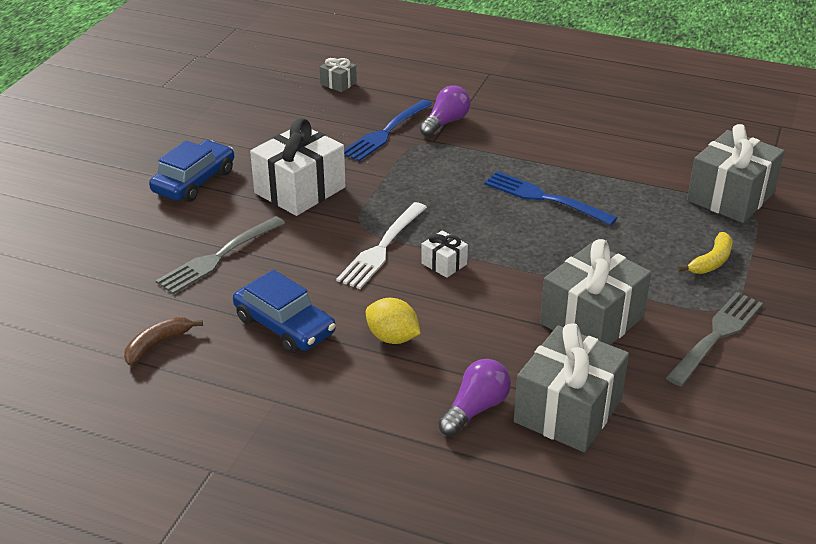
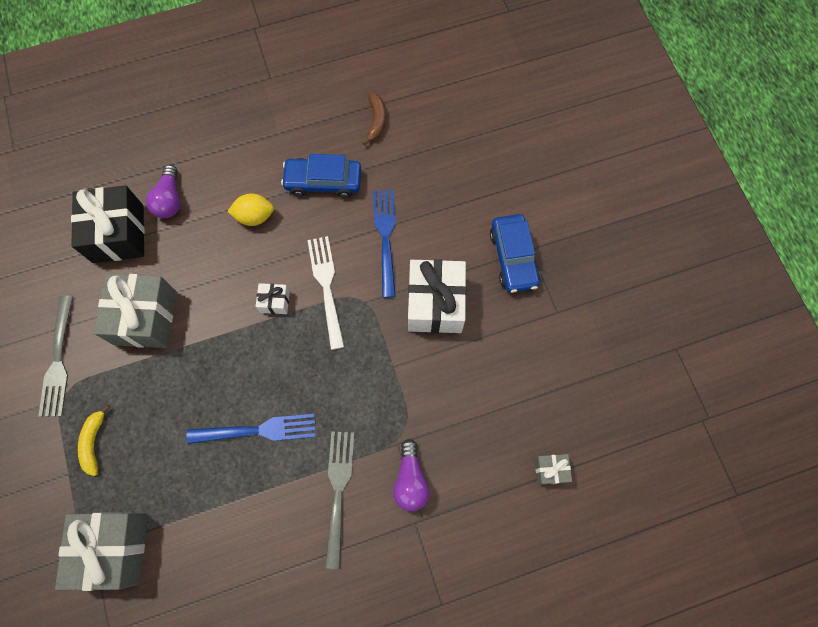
camera: 140 degrees right, 35 degrees up
grey fork [156,216,285,294] -> grey fork moved to [325,431,355,569]
blue fork [344,100,433,161] -> blue fork moved to [373,190,396,298]
grey gift [514,323,629,452] -> black gift [71,185,145,263]

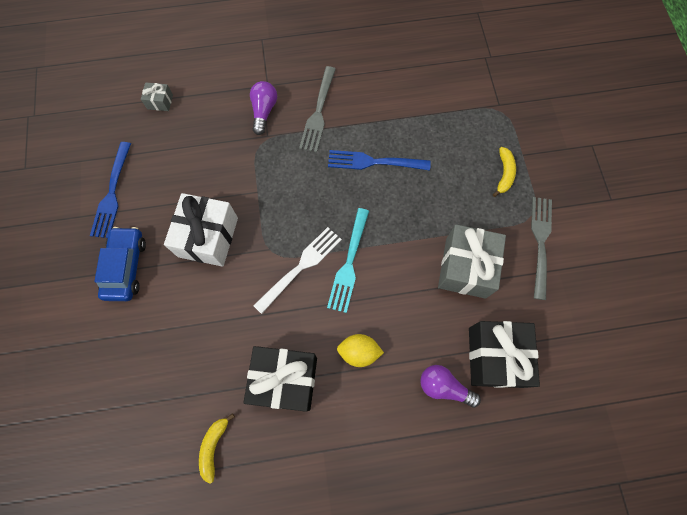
camera: 170 degrees left, 0 degrees up
grey gift [55,513,147,591] -> none
purple light bulb [146,165,180,218] -> purple light bulb turned 75 degrees counterclockwise [420,365,481,408]
white gift [255,283,290,314] -> turquoise fork [327,208,369,313]
blue car [281,154,361,198] -> black gift [243,346,317,412]
white fork [307,236,344,350] -> white fork turned 135 degrees counterclockwise [253,227,342,314]
brown banana [362,93,386,145] -> yellow banana [199,413,235,484]
blue fork [373,190,396,298] -> blue fork moved to [90,142,131,238]

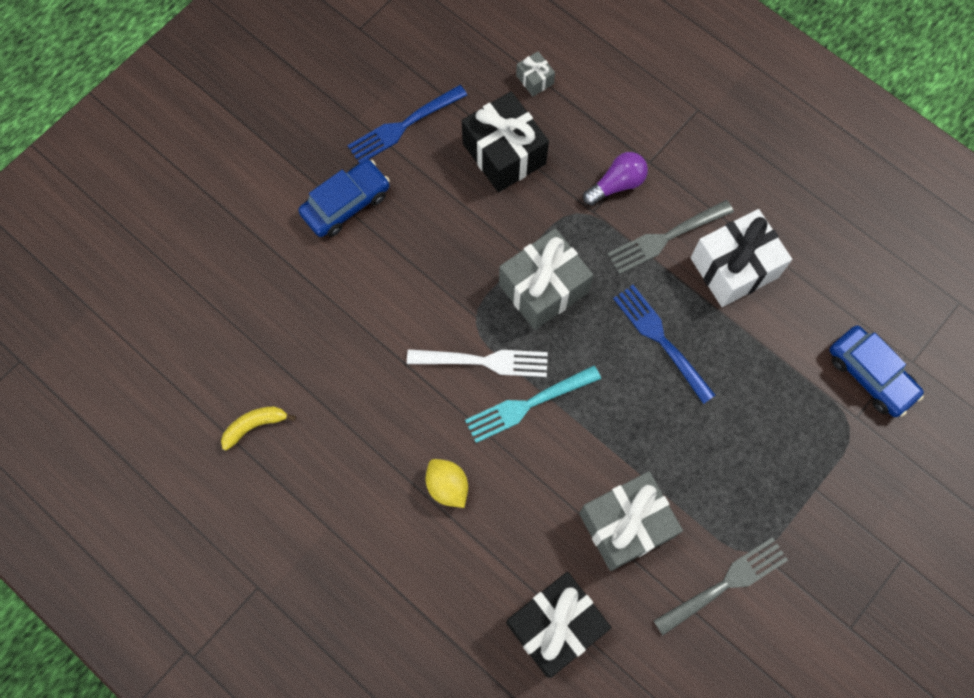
camera: 50 degrees right, 0 degrees up
white gift [164,193,238,267] -> white gift moved to [691,209,792,307]
black gift [243,346,317,412] -> black gift moved to [462,91,549,192]
purple light bulb [420,365,481,408] -> none
yellow banana [493,147,516,197] -> none
none -> grey gift [499,228,593,330]
none -> blue car [830,325,924,417]

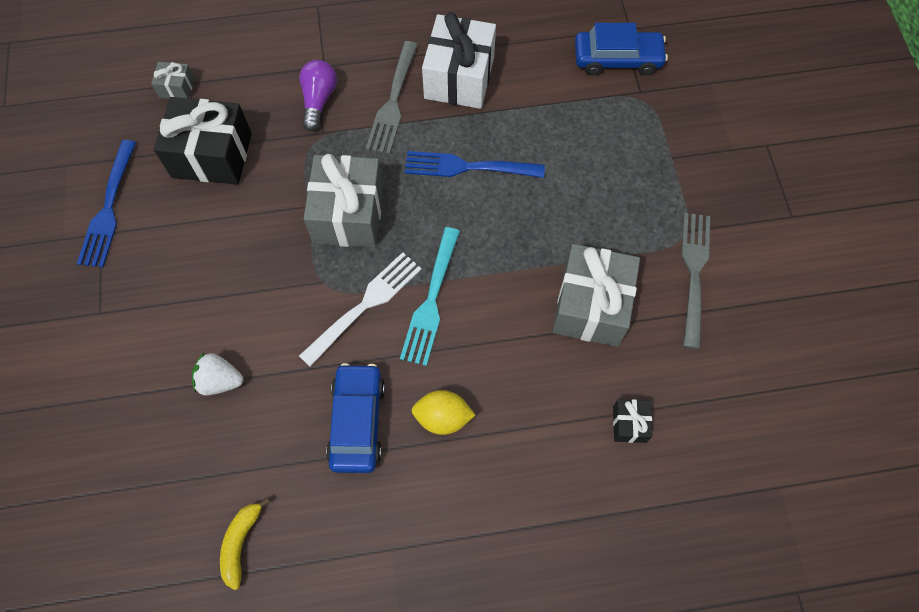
camera: 50 degrees left, 5 degrees down
blue car [298,159,390,237] -> blue car moved to [326,363,385,473]
black gift [506,572,611,678] -> black gift [613,399,653,443], size x0.46
none -> white strawberry [192,353,243,396]

